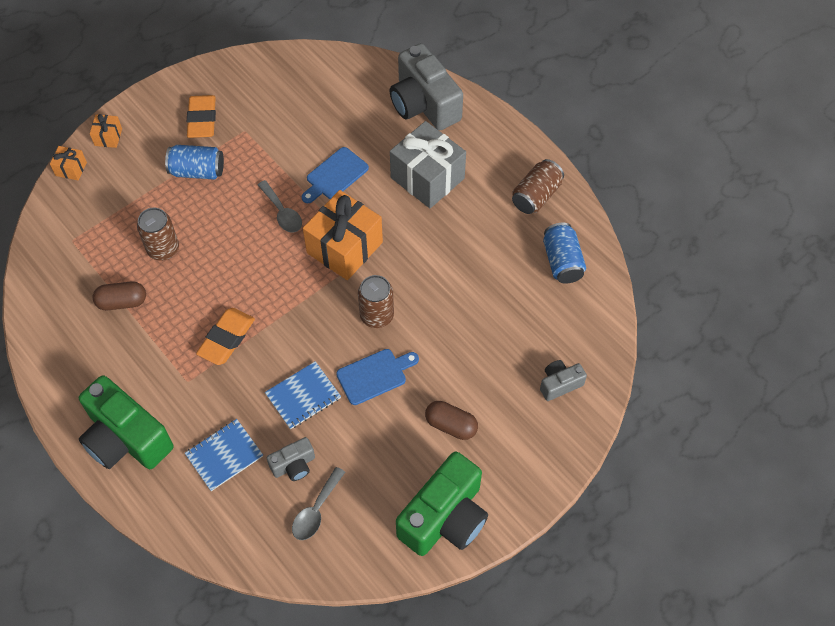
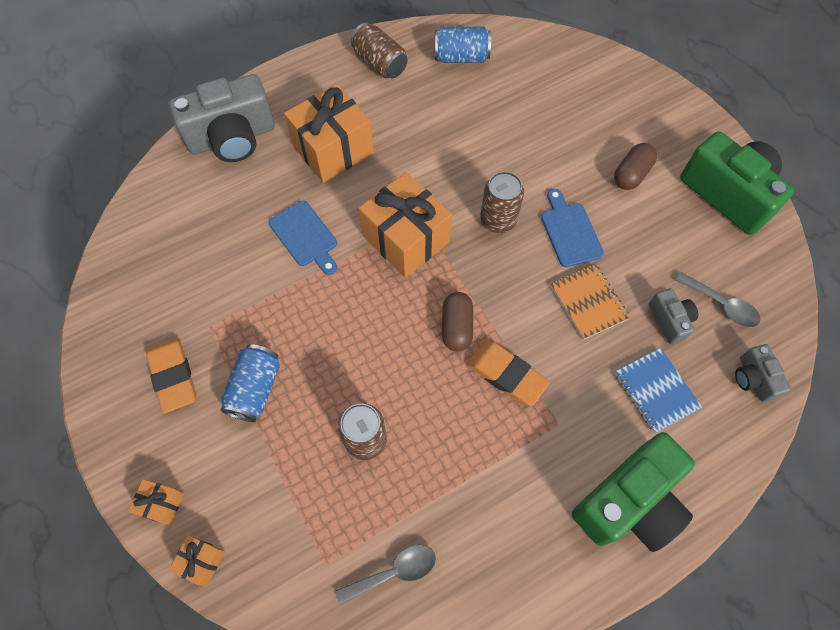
camera: 80 degrees left, 5 degrees up
brown capsule [93,282,146,310] -> brown capsule moved to [442,292,473,352]
orange eraser [187,95,216,138] -> orange eraser turned 60 degrees clockwise [146,338,196,413]
grey spoon [258,180,302,232] -> grey spoon moved to [335,545,436,605]
blue notebook [265,361,341,429] -> orange notebook [550,264,630,340]
grey gift [390,121,466,208] -> orange gift [284,83,374,183]
grey camera [540,360,587,401] -> grey camera moved to [735,344,791,402]

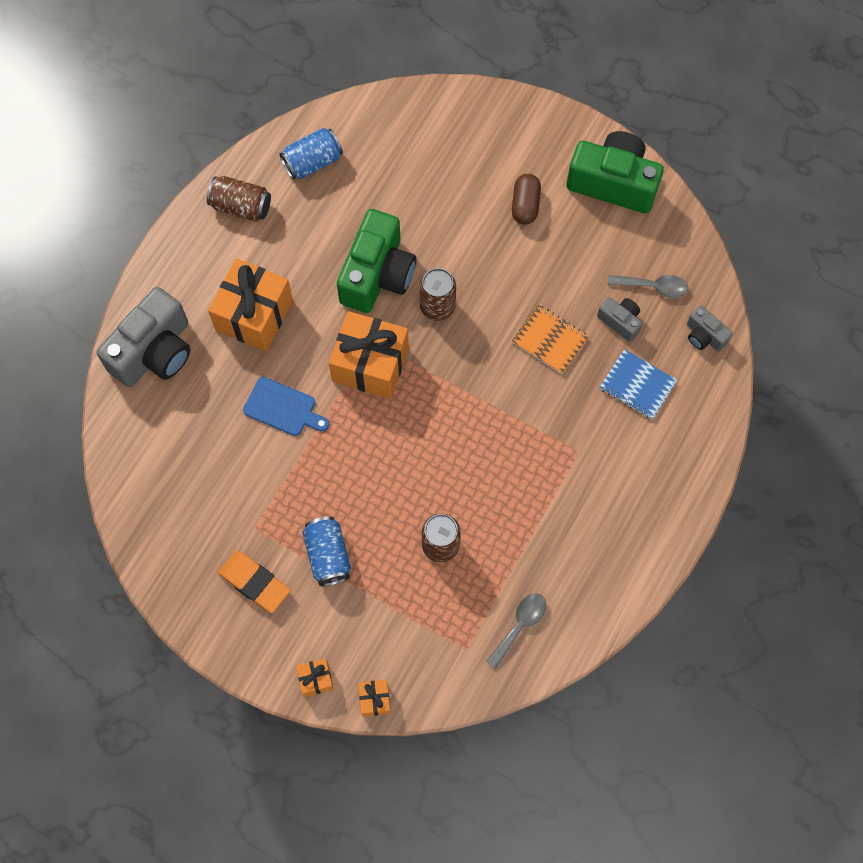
camera: 30 degrees left, 5 degrees up
brown capsule [442,292,473,352] -> none
orange eraser [467,341,550,406] -> none
blue cutting board [541,189,604,267] -> none
green camera [572,432,695,552] -> green camera moved to [337,209,416,313]

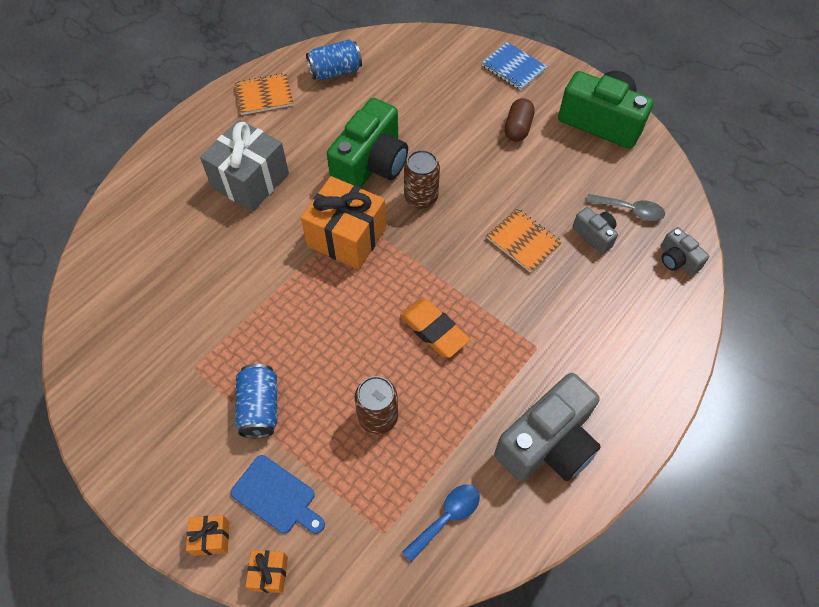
camera: 10 degrees right, 10 degrees down
grey camera [96,287,191,387] -> grey camera moved to [494,373,601,481]
brown can [207,176,271,222] -> orange notebook [235,73,293,115]
orange gift [208,258,293,351] -> grey gift [200,119,289,212]
orange eraser [218,551,290,613] -> orange eraser moved to [400,299,470,358]
blue cutting board [243,377,329,436] -> blue cutting board moved to [231,455,325,534]
grey spoon [486,594,546,669] -> blue spoon [402,484,480,562]
blue notebook [600,349,677,419] -> blue notebook moved to [482,42,547,91]

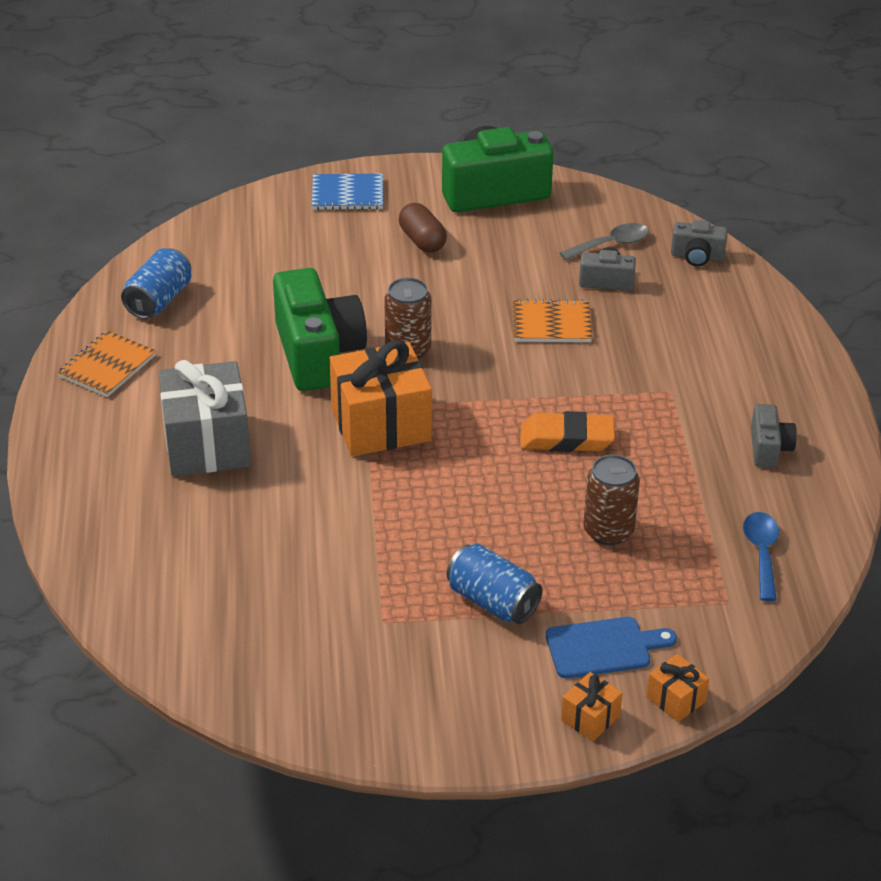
camera: 45 degrees left, 20 degrees down
grey camera [494,373,601,481] -> grey camera [751,404,797,467], size x0.49

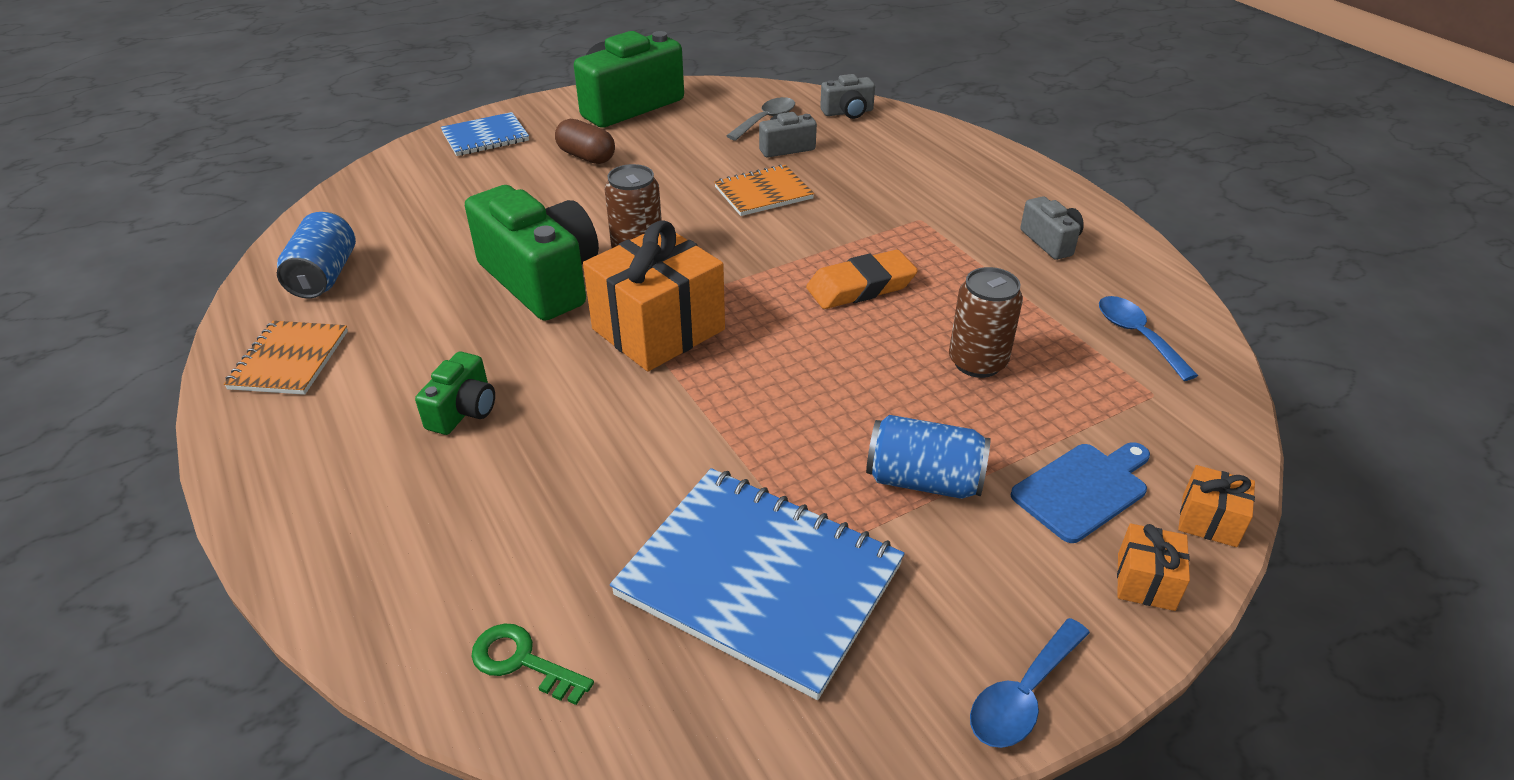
camera: 25 degrees left, 0 degrees up
grey gift [158,360,251,476] -> green camera [415,352,495,435]
none -> green key [471,623,594,705]
none -> blue notebook [610,468,905,700]
none -> blue spoon [970,618,1090,748]

